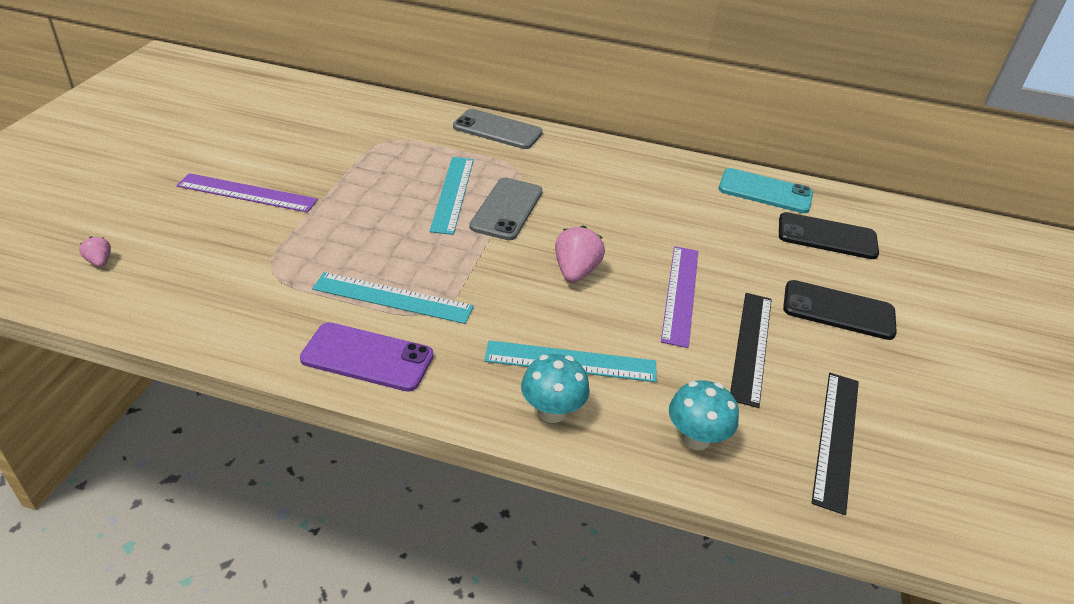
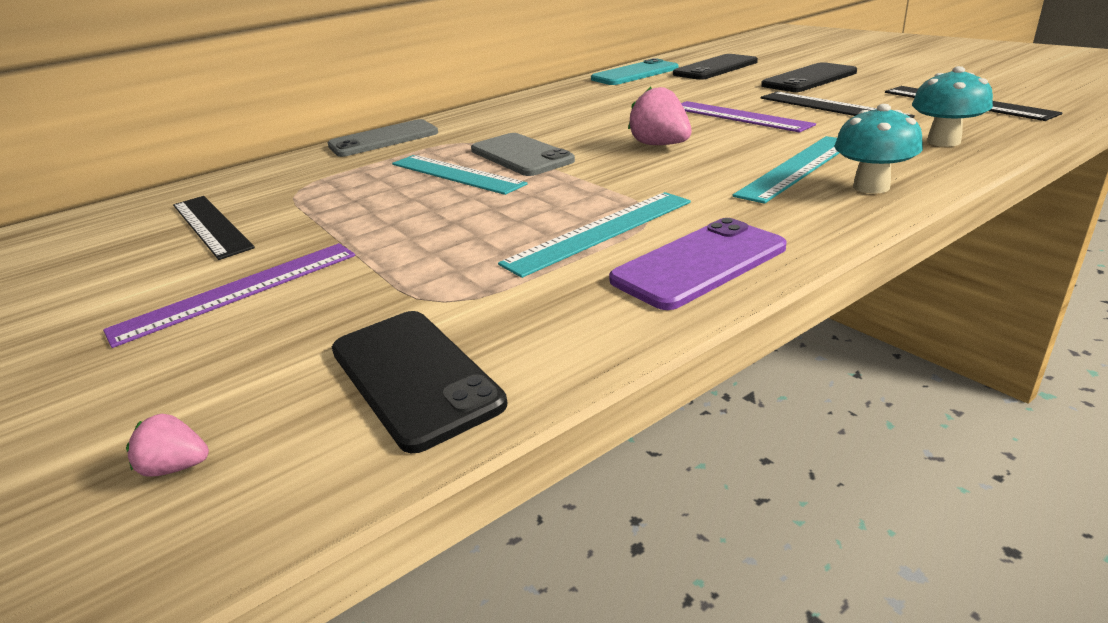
camera: 45 degrees left, 10 degrees down
none -> black ruler [173,196,255,260]
none -> black phone [332,311,507,453]

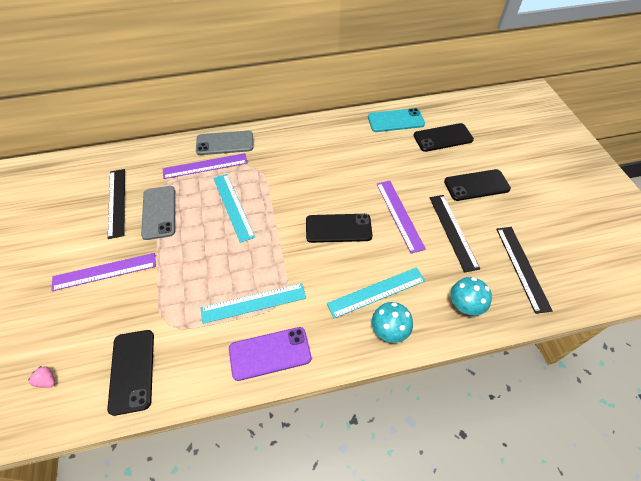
camera: 20 degrees right, 25 degrees up
grey phone [471,133,575,176] -> grey phone moved to [141,186,175,240]
pink strawberry [628,87,692,145] -> black phone [306,214,373,243]
none -> purple ruler [163,153,248,179]

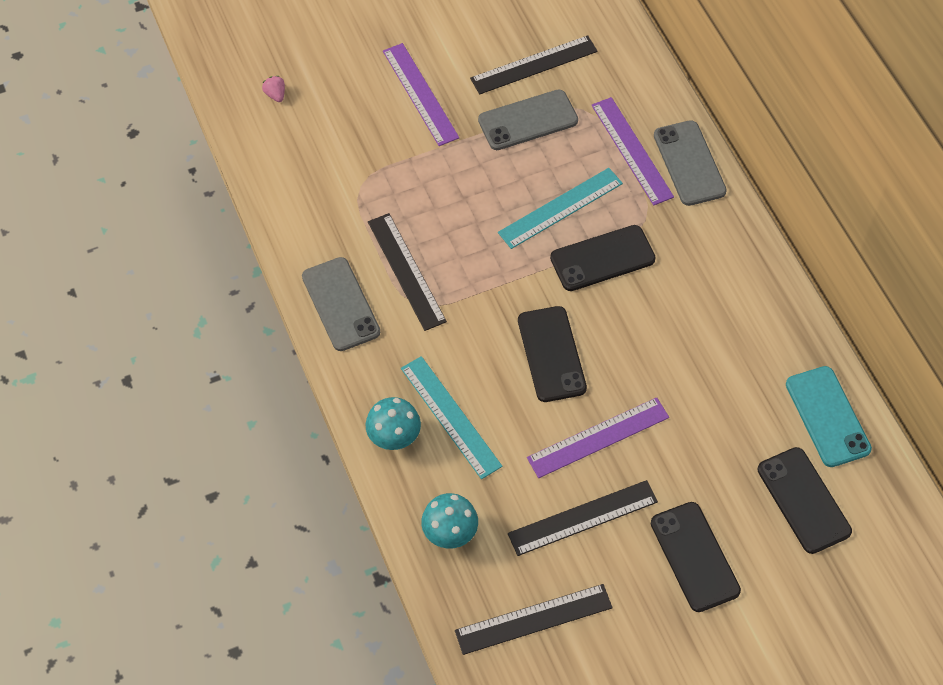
camera: 80 degrees right, 5 degrees up
pink strawberry [28,366,55,387] -> pink strawberry turned 45 degrees counterclockwise [262,76,285,102]
black phone [107,330,154,416] -> black phone moved to [550,225,656,291]
turquoise ruler [201,283,306,324] -> black ruler [368,213,447,331]
purple phone [229,327,311,381] -> grey phone [302,257,380,351]

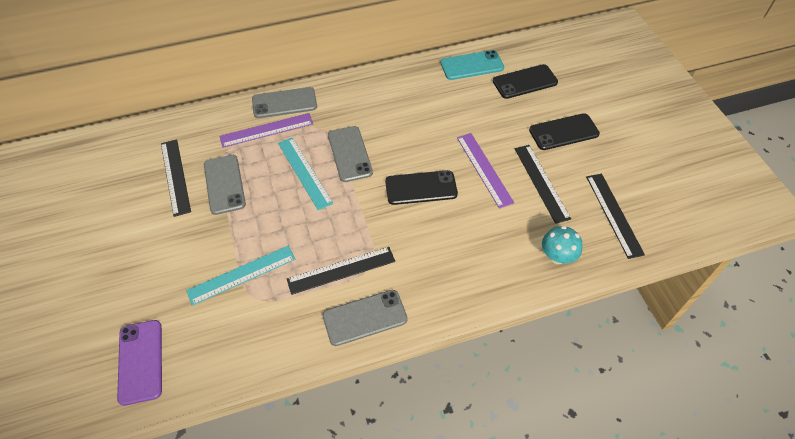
camera: 85 degrees left, 5 degrees down
pink strawberry [262,76,285,102] -> purple phone [117,320,162,406]
turquoise mushroom [366,397,421,450] -> none
purple ruler [383,43,459,146] -> none
turquoise ruler [401,356,503,479] -> turquoise ruler moved to [186,246,295,306]
black phone [550,225,656,291] -> grey phone [328,126,373,182]

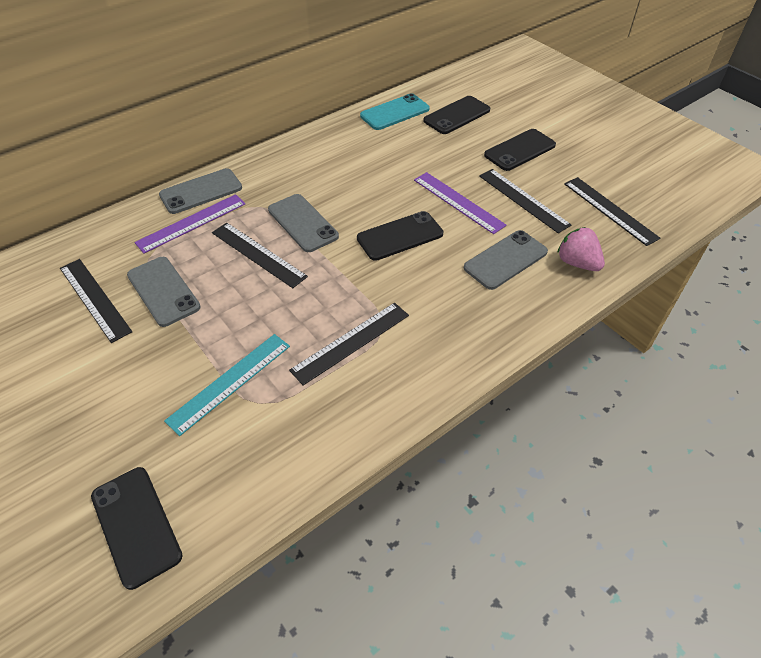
camera: 20 degrees left, 5 degrees down
purple phone [117,320,162,406] -> black phone [91,467,183,590]
turquoise ruler [278,137,333,210] -> black ruler [212,223,308,288]
grey phone [323,290,408,346] -> grey phone moved to [464,230,548,290]
turquoise mushroom [542,226,583,264] -> pink strawberry [557,227,605,271]

